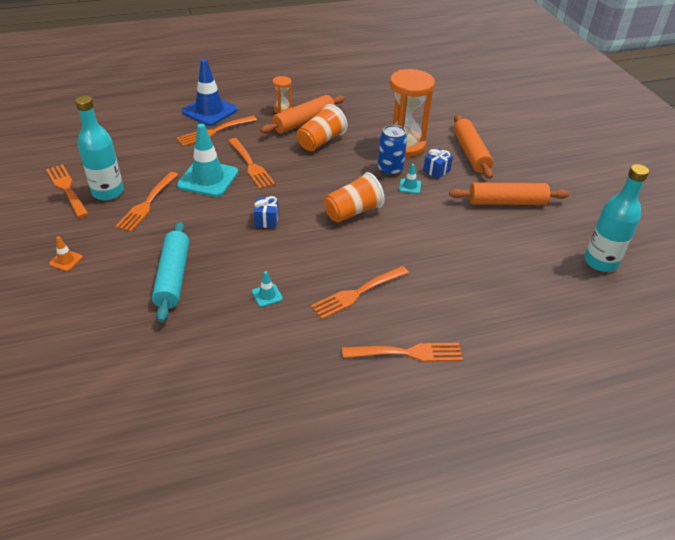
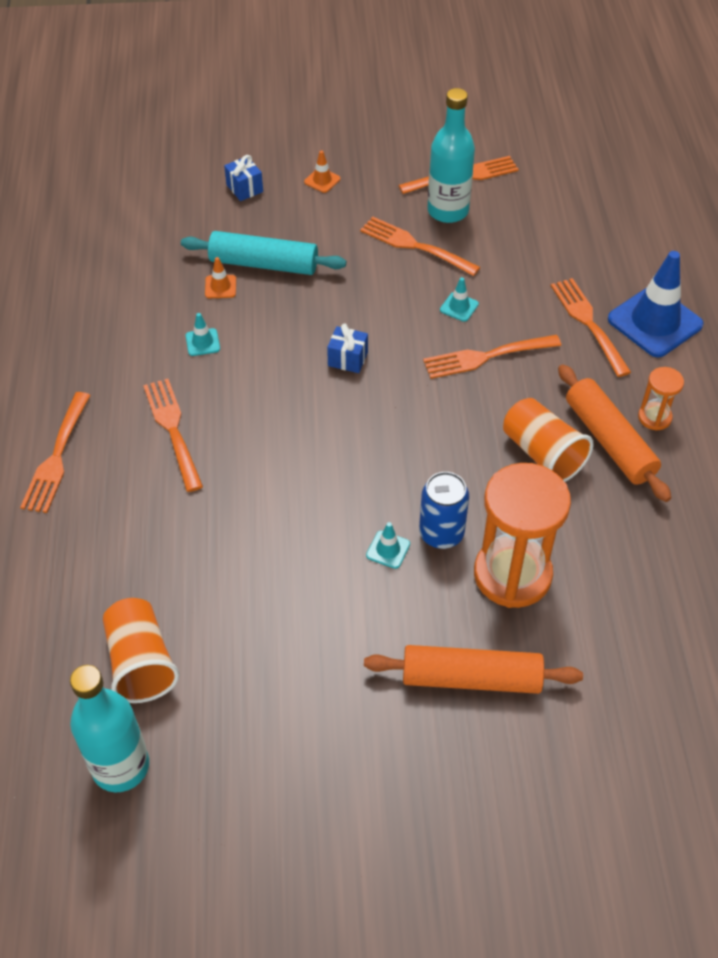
camera: 105 degrees right, 10 degrees up
turquoise traffic cone [177,124,238,197] -> turquoise traffic cone [440,277,479,322], size x0.43
orange cup [324,172,385,223] -> orange cup moved to [103,598,179,703]
blue gift [423,148,453,179] -> blue gift moved to [224,155,263,201]
orange rolling pin [449,183,569,205] -> none
none -> orange traffic cone [205,257,236,298]

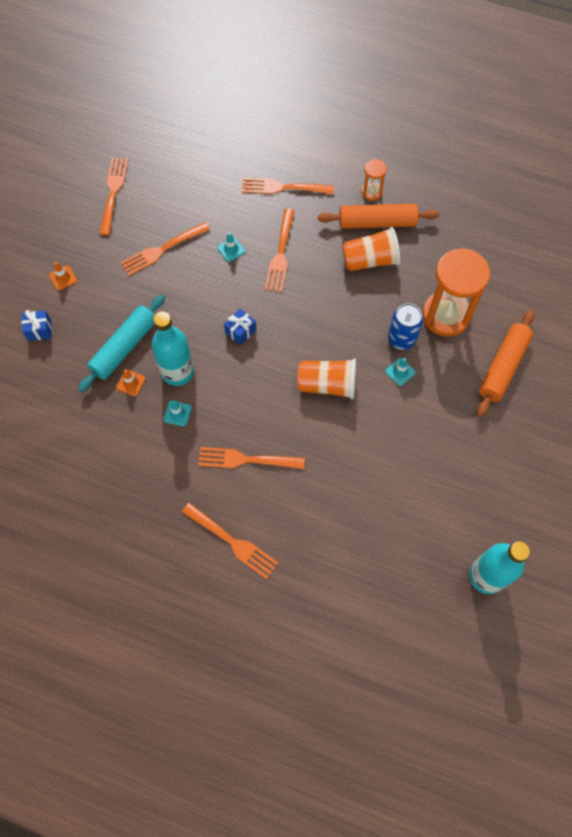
camera: 65 degrees left, 15 degrees up
orange cup [103,598,179,703] -> orange cup moved to [297,358,356,399]
turquoise bottle [428,88,475,223] -> turquoise bottle moved to [152,311,194,386]
blue traffic cone [608,251,703,357] -> none

